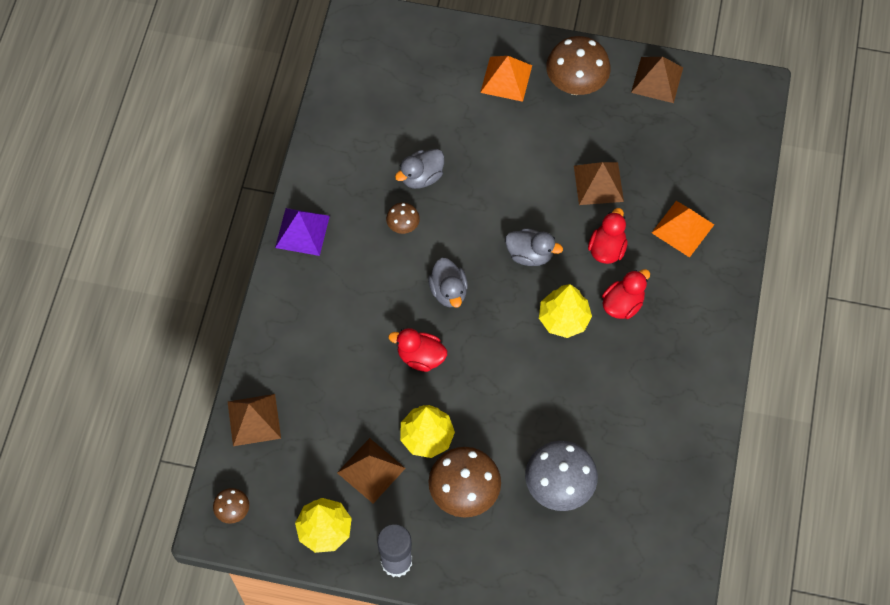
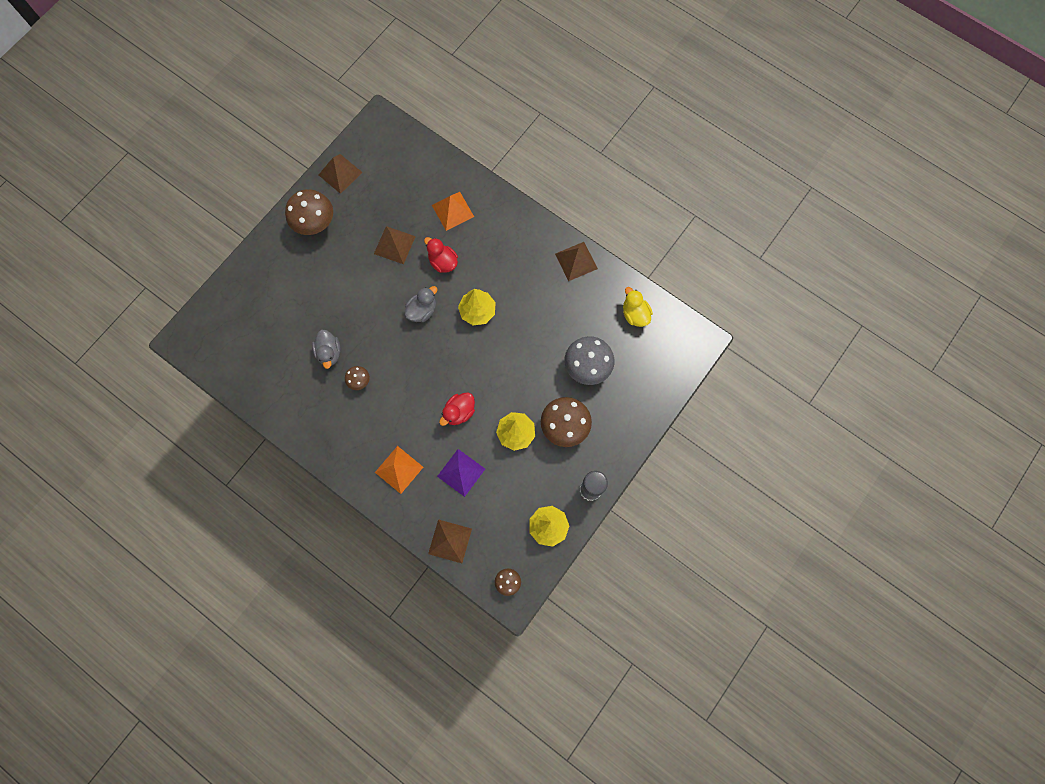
camera: 65 degrees left, 10 degrees up
purple pyramid [275,208,330,256] -> purple pyramid moved to [437,449,485,497]
brown pyramid [337,438,406,503] -> brown pyramid moved to [555,242,598,281]
grey duck [428,258,468,308] -> none
orange pyramid [480,56,532,102] -> orange pyramid moved to [375,446,423,494]
red duck [602,269,650,319] -> none
none -> yellow duck [623,287,653,327]

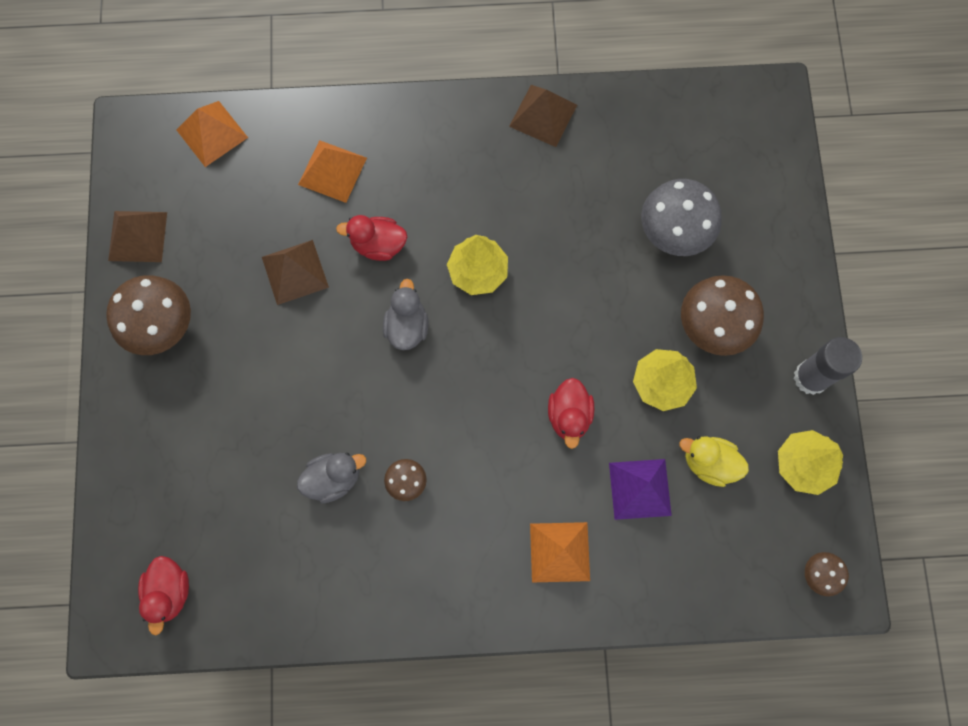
camera: 40 degrees left, 0 degrees up
grey duck [312,330,341,369] -> grey duck turned 60 degrees counterclockwise [297,453,366,504]
brown pyramid [428,519,472,563] -> none
yellow duck [623,287,653,327] -> yellow duck moved to [680,436,749,487]
none -> red duck [138,556,189,635]
none -> orange pyramid [176,101,248,167]

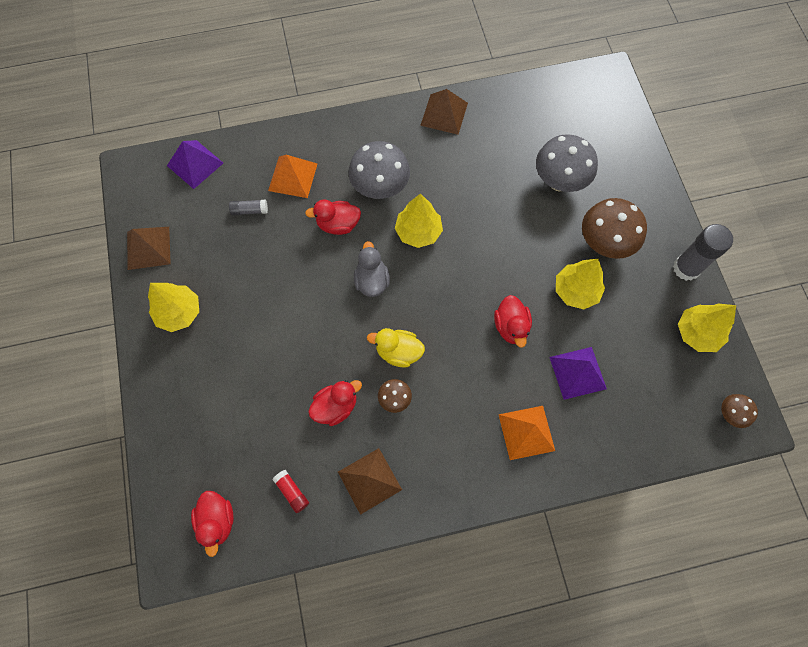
camera: 10 degrees left, 5 degrees down
brown mushroom [106,275,191,355] -> yellow tree [148,283,199,332]
orange pyramid [176,101,248,167] -> purple pyramid [167,140,223,189]
brown pyramid [262,240,329,305] -> brown pyramid moved to [338,448,402,515]
grey duck [297,453,366,504] -> red duck [308,380,362,426]
yellow duck [680,436,749,487] -> yellow duck moved to [367,328,425,367]
none -> grey glue stick [229,200,268,216]
none -> red glue stick [272,470,309,513]
none -> grey mushroom [348,141,410,199]

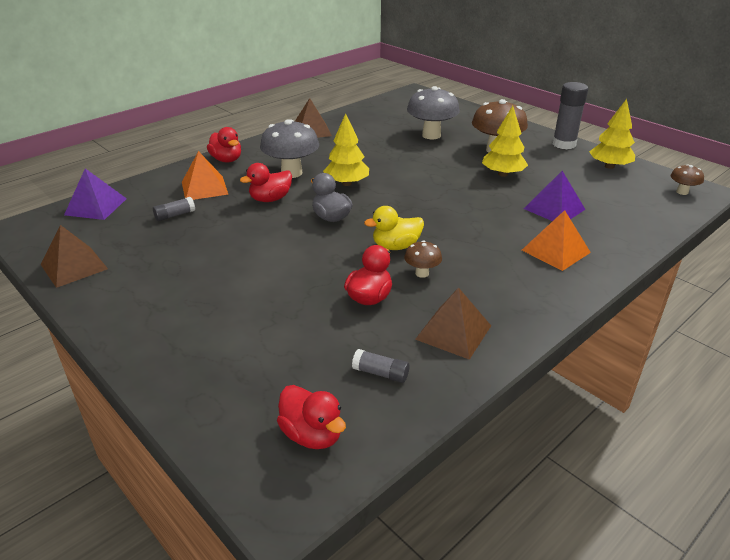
camera: 30 degrees left, 35 degrees down
yellow tree [148,283,199,332] -> none
red glue stick [272,470,309,513] -> grey glue stick [352,349,410,383]
red duck [494,295,532,348] -> red duck moved to [207,127,241,163]

